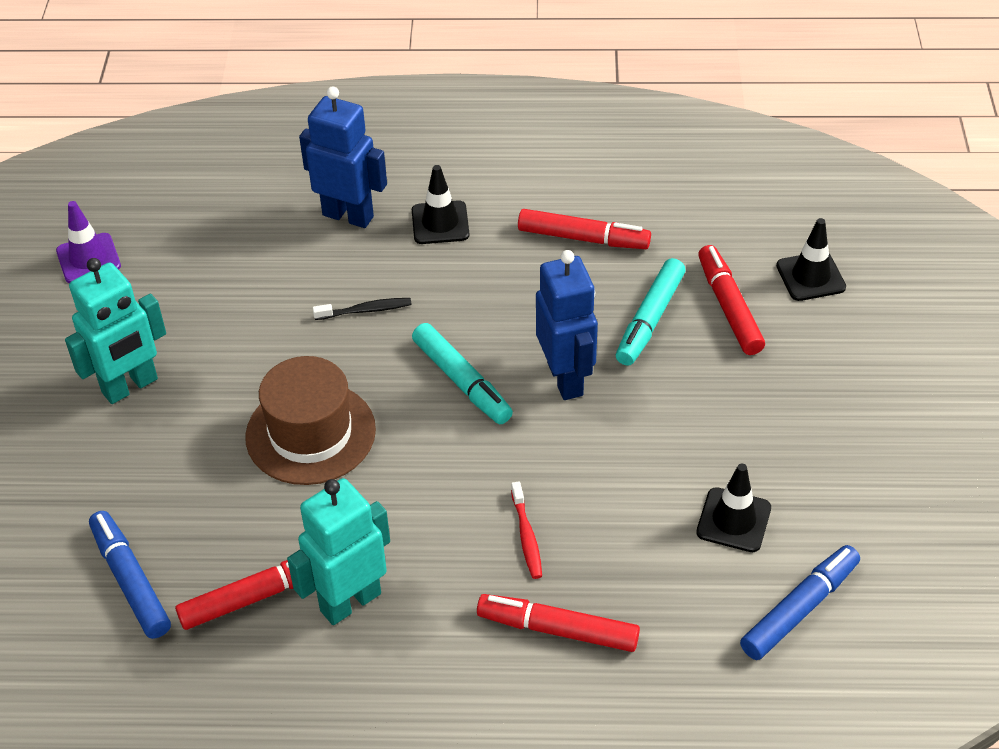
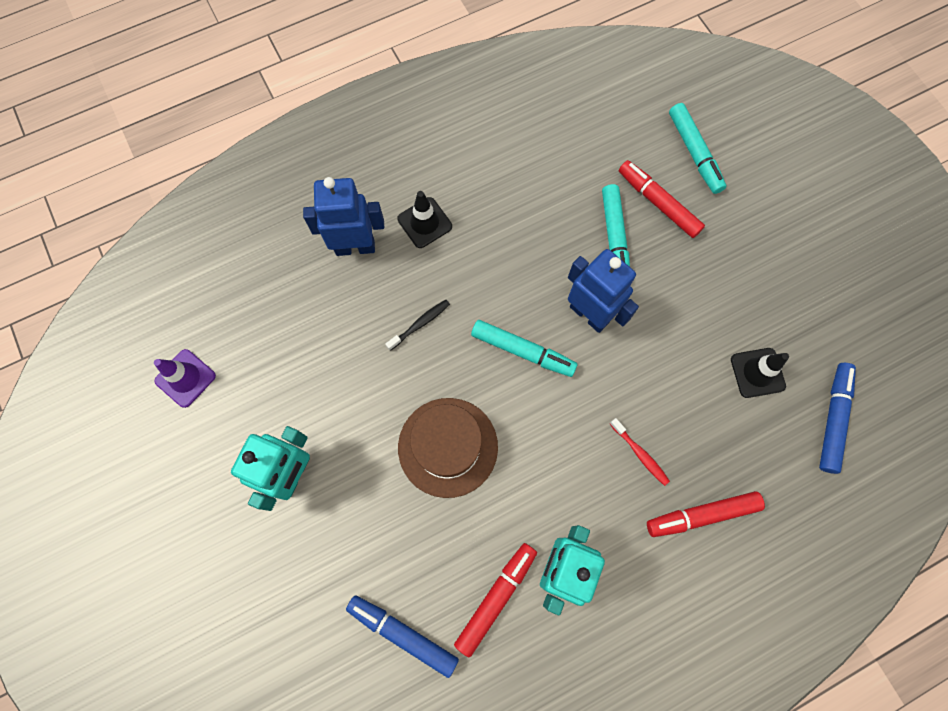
camera: 30 degrees left, 25 degrees up
red marker [518,209,651,249] -> none
black traffic cone [776,218,846,301] -> turquoise marker [669,103,726,194]

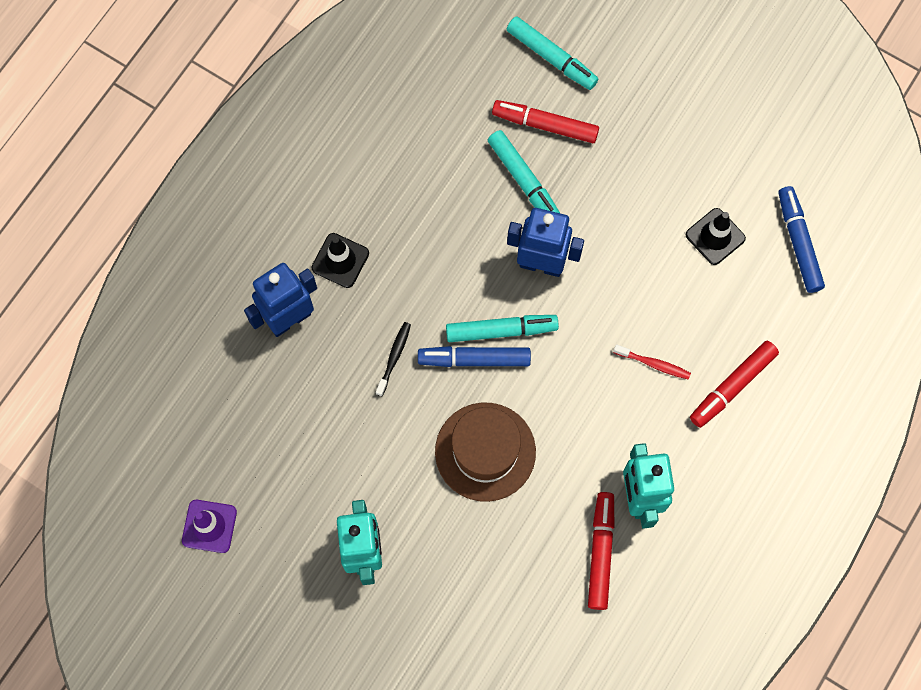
camera: 30 degrees left, 0 degrees up
blue marker [346,595,459,678] -> blue marker moved to [418,346,531,367]

